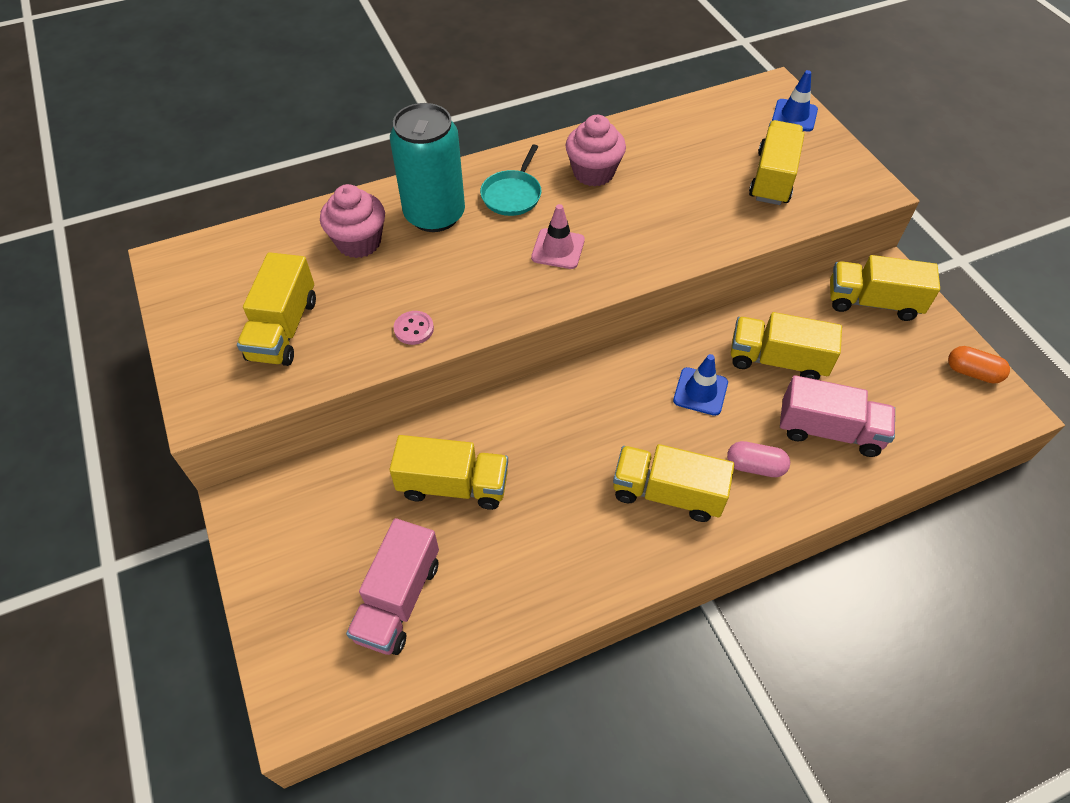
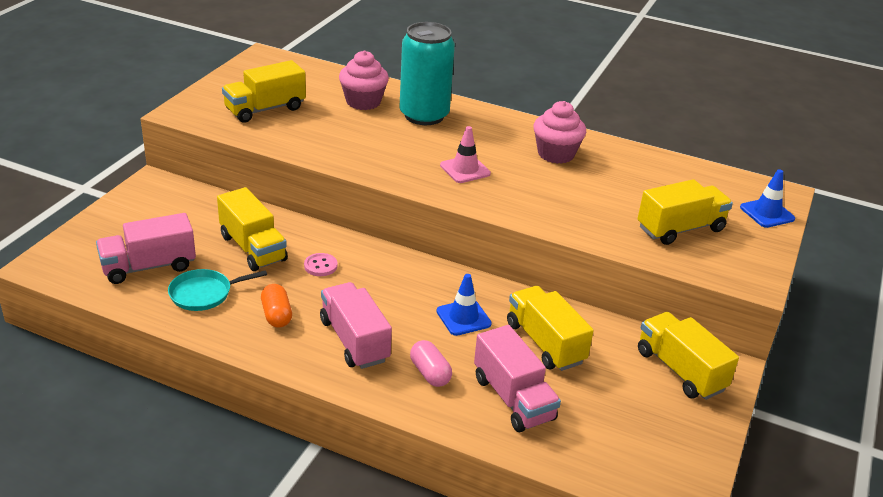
camera: 45 degrees right, 20 degrees down
pink button [394,311,434,345] -> pink button moved to [304,253,337,276]
turquoise pan [480,145,542,216] -> turquoise pan moved to [168,269,267,311]
yellow truck [613,444,734,522] -> pink truck [320,282,392,369]
orange capsule [948,346,1010,384] -> orange capsule moved to [261,284,292,328]

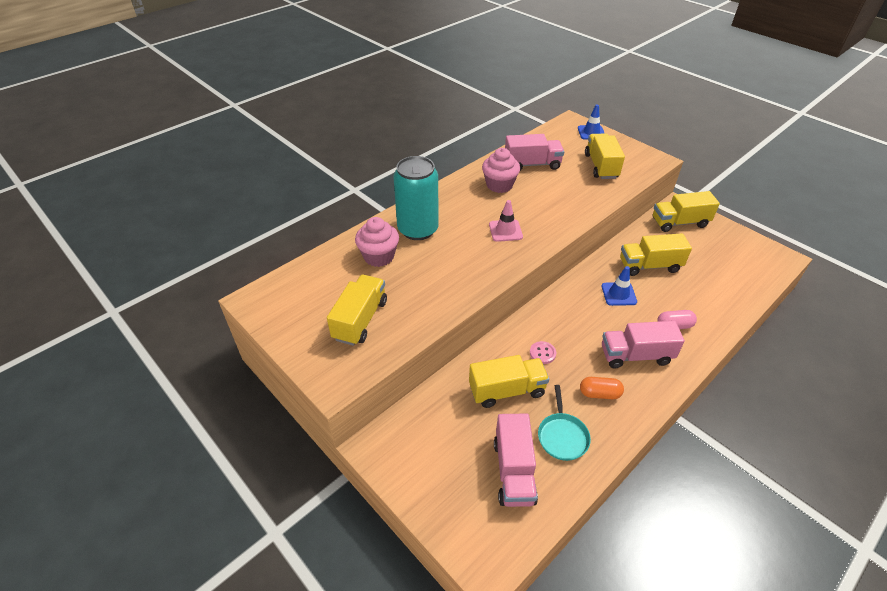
camera: 65 degrees left, 10 degrees up
yellow truck [222,60,306,123] -> yellow truck turned 150 degrees counterclockwise [327,275,387,346]
pink truck [474,325,561,432] -> pink truck moved to [505,134,564,171]

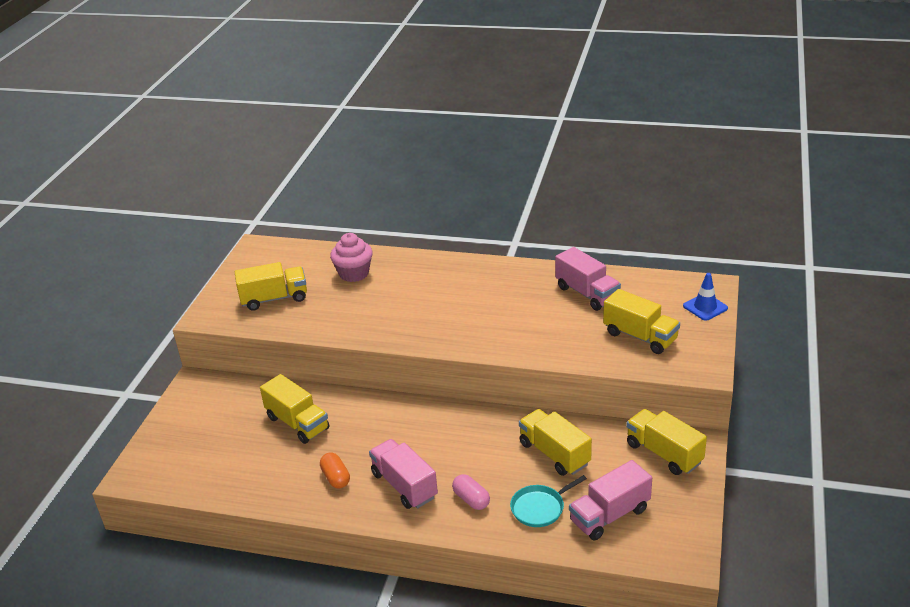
camera: 60 degrees right, 10 degrees down
turquoise can [393,156,439,240] -> none
pink cupcake [482,148,520,193] -> none
pink traffic cone [489,200,523,242] -> none
pink truck [494,414,538,507] -> pink truck moved to [569,460,652,540]
pink button [530,341,556,364] -> none
turquoise pan [538,385,591,461] -> turquoise pan moved to [510,475,587,527]
yellow truck [585,134,625,179] -> yellow truck turned 75 degrees clockwise [603,289,680,354]
blue traffic cone [601,266,637,306] -> none

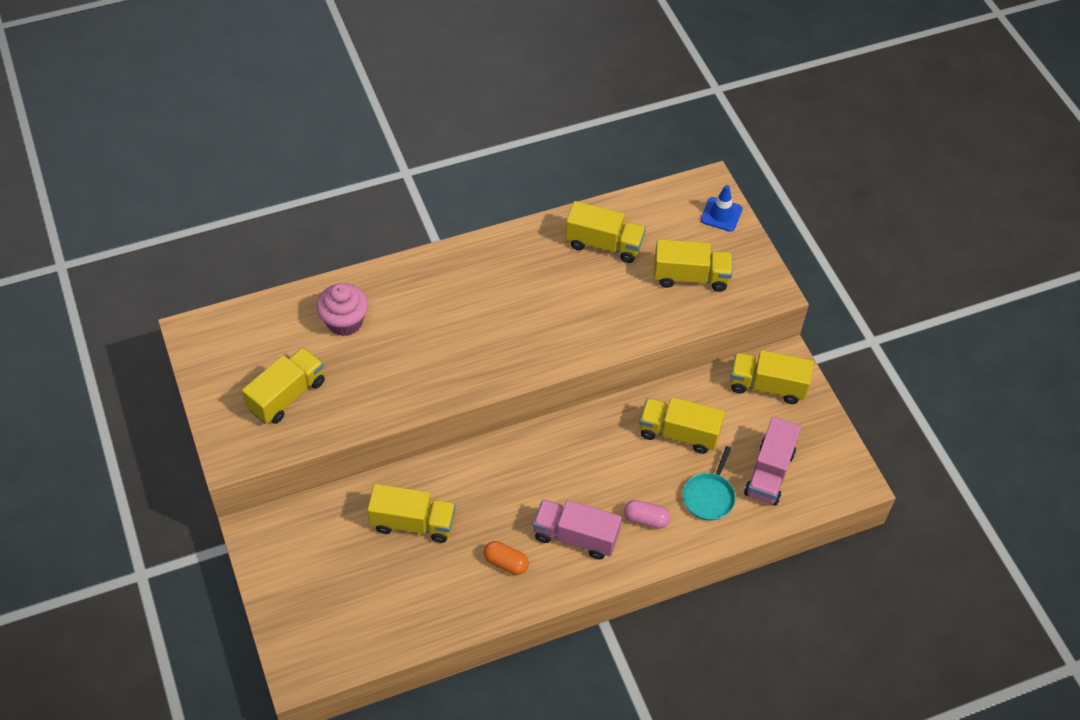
camera: 40 degrees left, 20 degrees up
pink truck [555,247,621,311] -> yellow truck [565,201,646,263]

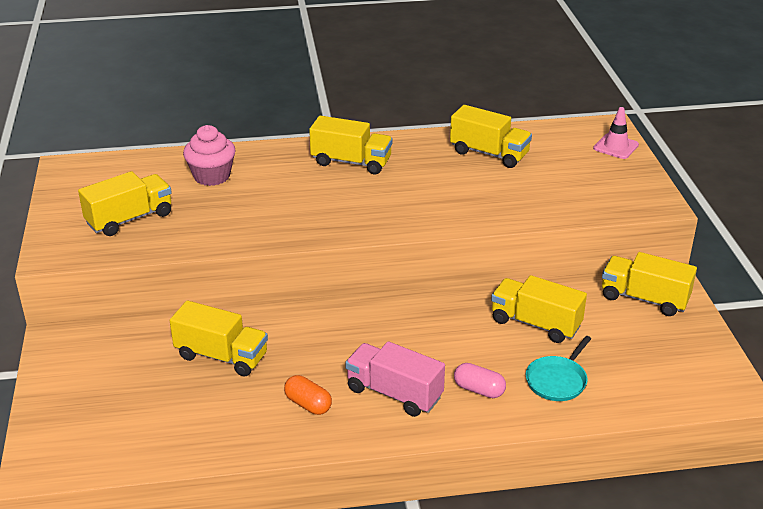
camera: 15 degrees right, 20 degrees down
yellow truck [654,239,733,292] -> yellow truck moved to [309,116,393,174]
blue traffic cone [701,185,743,232] -> pink traffic cone [593,107,639,159]
pink truck [744,417,801,506] -> none

